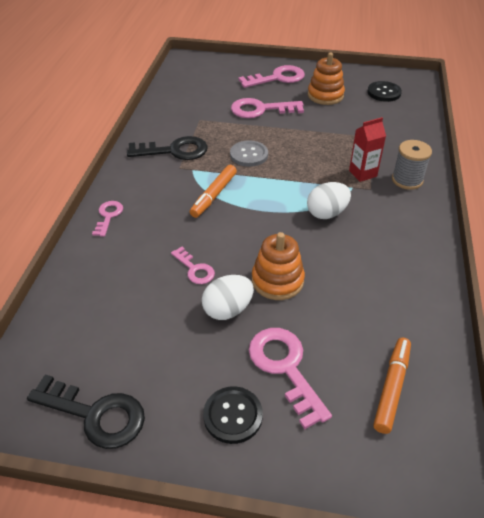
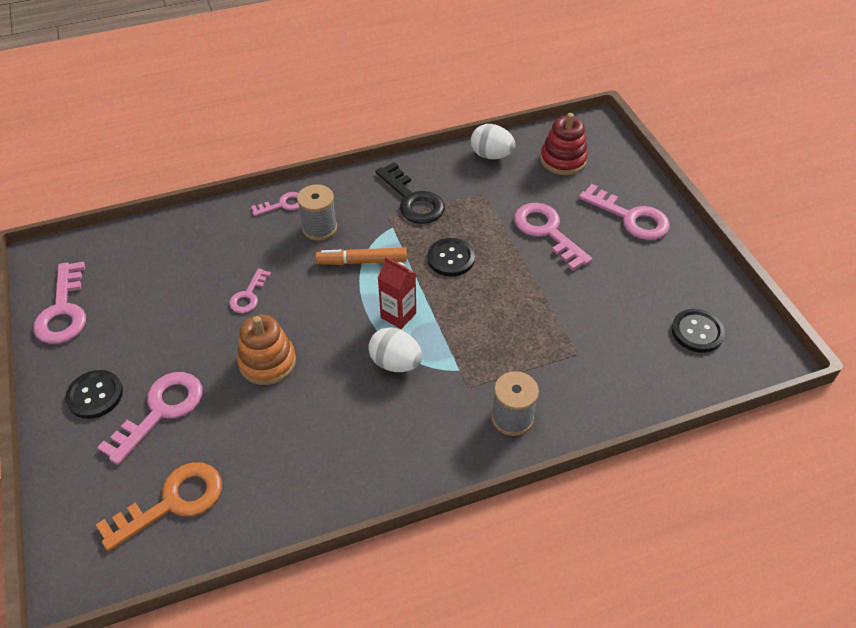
camera: 60 degrees right, 5 degrees up
black key [27,374,145,449] -> pink key [33,262,86,344]
white egg [202,275,254,320] -> white egg moved to [471,124,516,159]
grey button [230,140,268,167] -> black button [427,238,475,276]
orange stacking toy [308,53,345,105] -> none
red carton [349,117,386,182] -> red carton moved to [378,257,416,329]
orange marker [373,338,411,434] -> orange key [96,462,222,551]
none -> grey spool [297,184,337,241]
none -> red stacking toy [540,113,588,175]

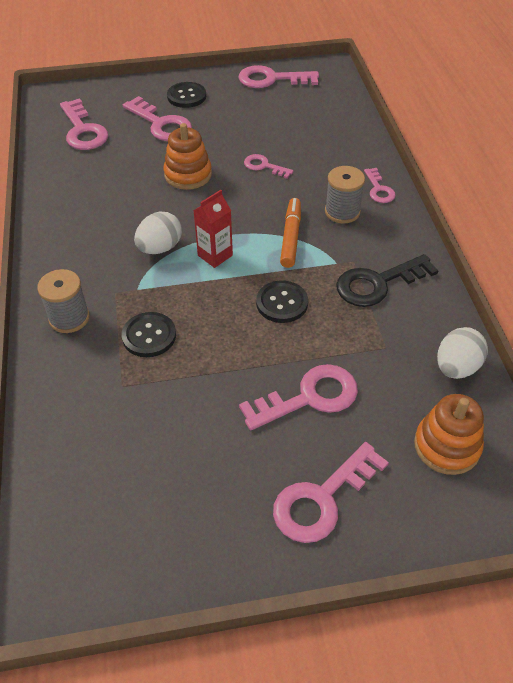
camera: 100 degrees right, 0 degrees up
orange key [96,462,222,551] -> pink key [60,98,108,150]
red stacking toy [540,113,588,175] -> orange stacking toy [414,394,484,475]
black button [672,309,725,353] -> black button moved to [122,312,176,357]

